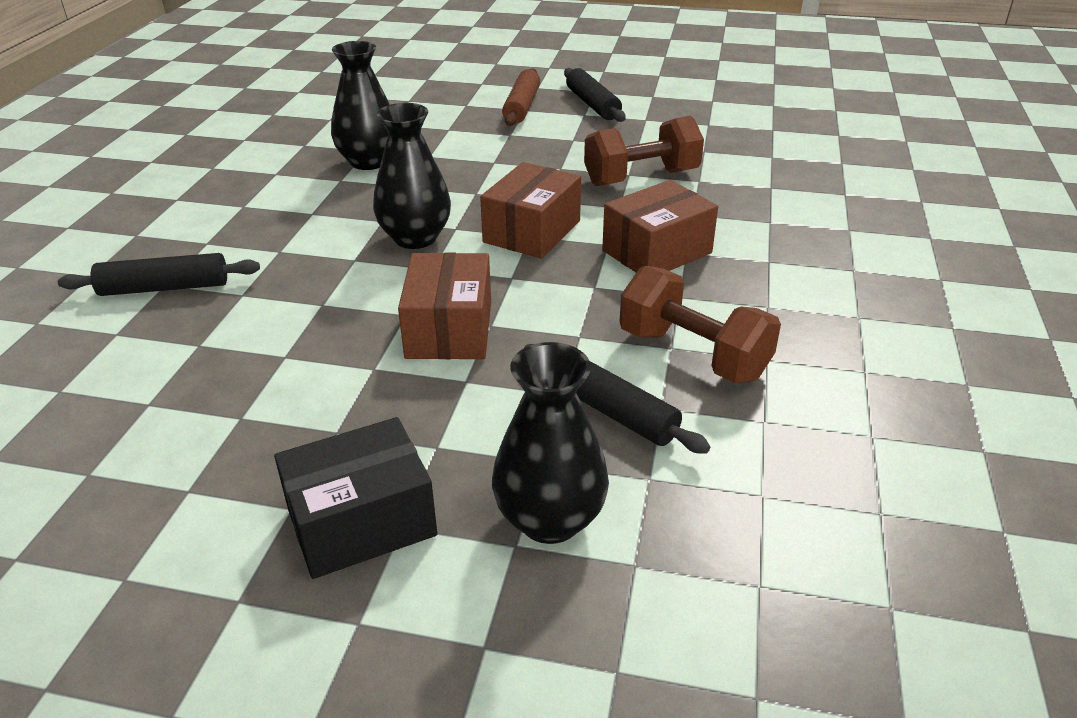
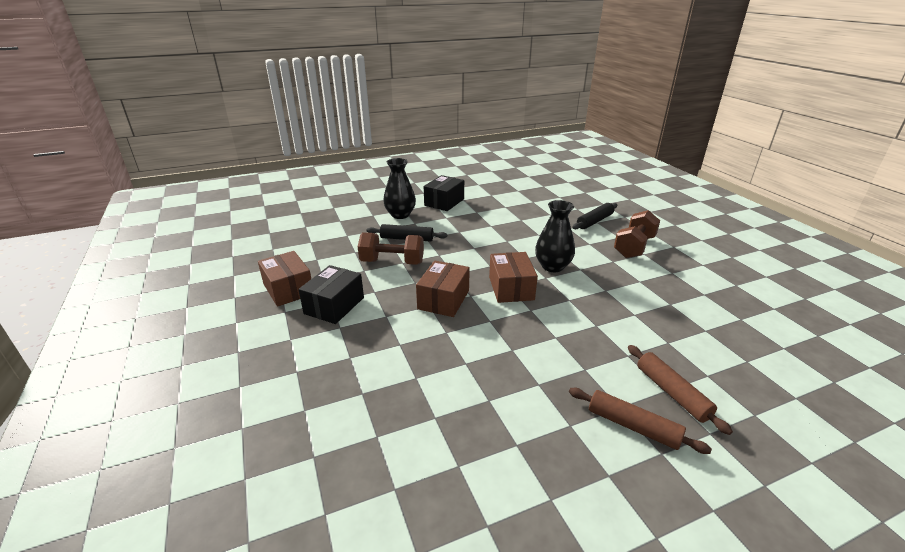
camera: 145 degrees right, 5 degrees down
black vase [331,41,390,170] -> none
brown box [398,252,491,359] -> brown box moved to [258,251,311,307]
black rolling pin [564,68,626,122] -> brown rolling pin [569,388,712,454]
brown dumbbell [584,116,704,186] -> brown dumbbell moved to [614,210,660,258]
none -> black box [298,265,364,324]

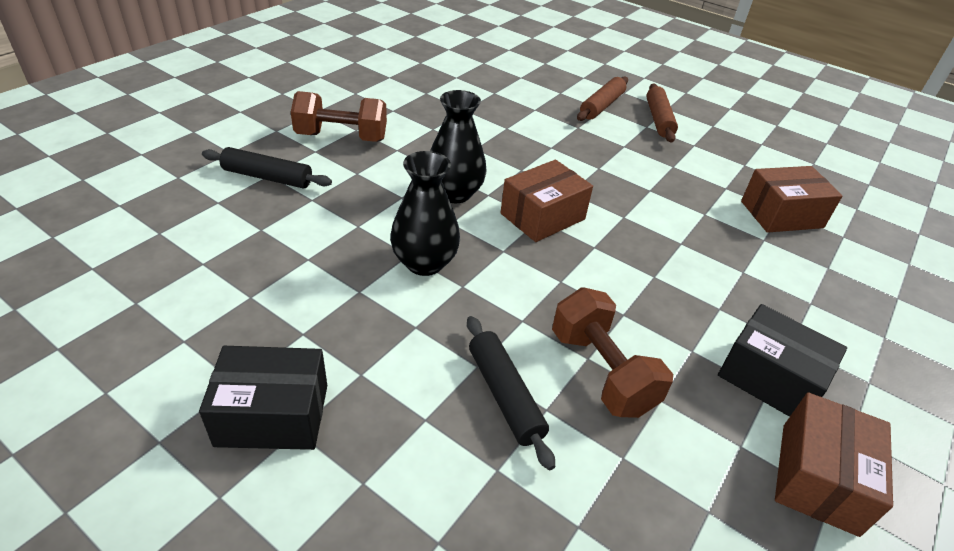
camera: 125 degrees left, 10 degrees up
black box [298,265,364,324] -> black box turned 45 degrees clockwise [718,304,847,417]
black vase [383,158,416,219] -> black vase moved to [390,151,460,276]
brown box [416,260,470,317] -> brown box moved to [741,166,842,233]

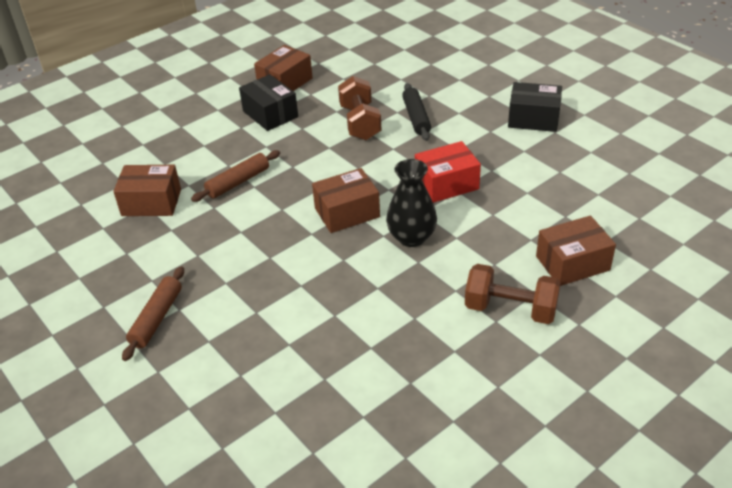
camera: 160 degrees left, 0 degrees up
black rolling pin [202,147,332,189] -> brown box [536,215,616,286]
black vase [390,151,460,276] -> red box [415,141,481,203]
brown rolling pin [577,77,628,121] -> brown rolling pin moved to [191,150,280,202]

